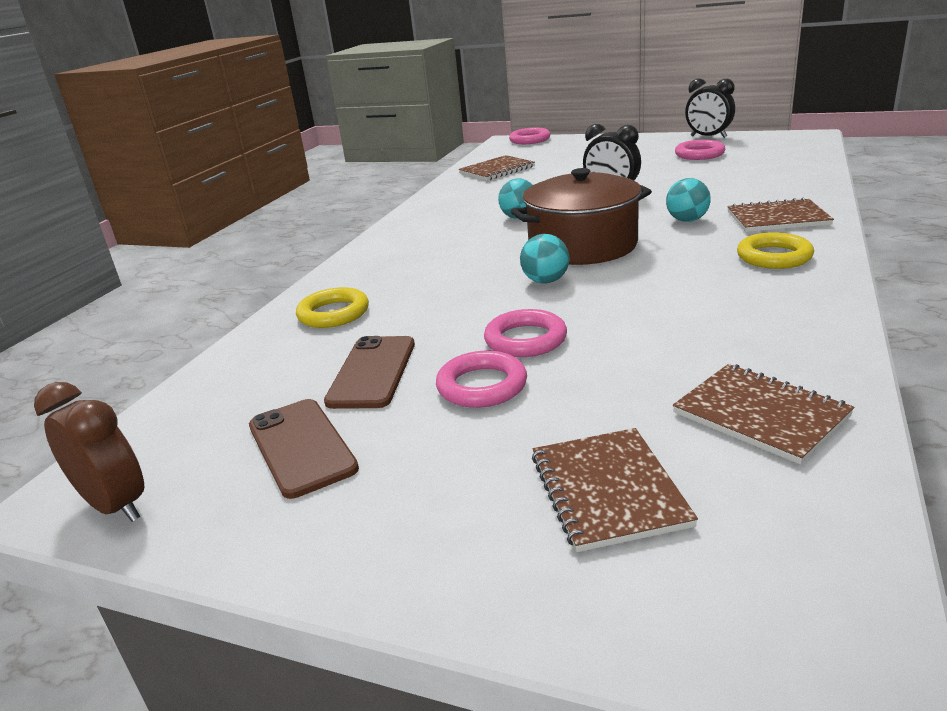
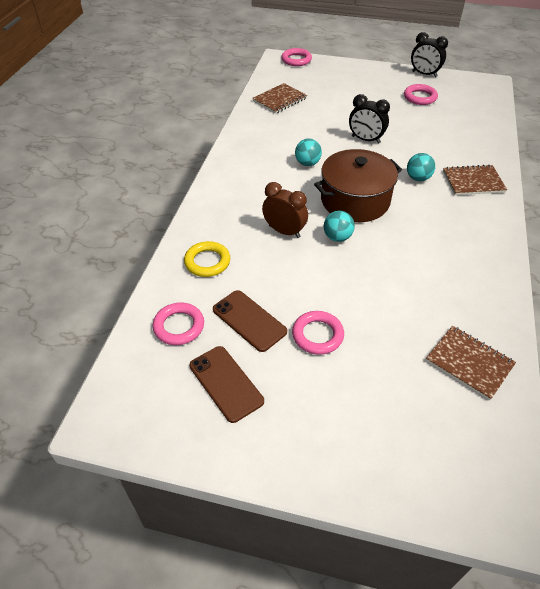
camera: 10 degrees left, 20 degrees up
brown clock [34,382,144,522] -> brown clock moved to [262,182,308,238]
brown phone [324,336,415,409] -> brown phone turned 45 degrees counterclockwise [213,290,287,352]
pink ring [484,309,567,357] -> pink ring moved to [153,303,204,345]
brown notebook [532,428,698,552] -> none
yellow ring [737,232,814,269] -> none

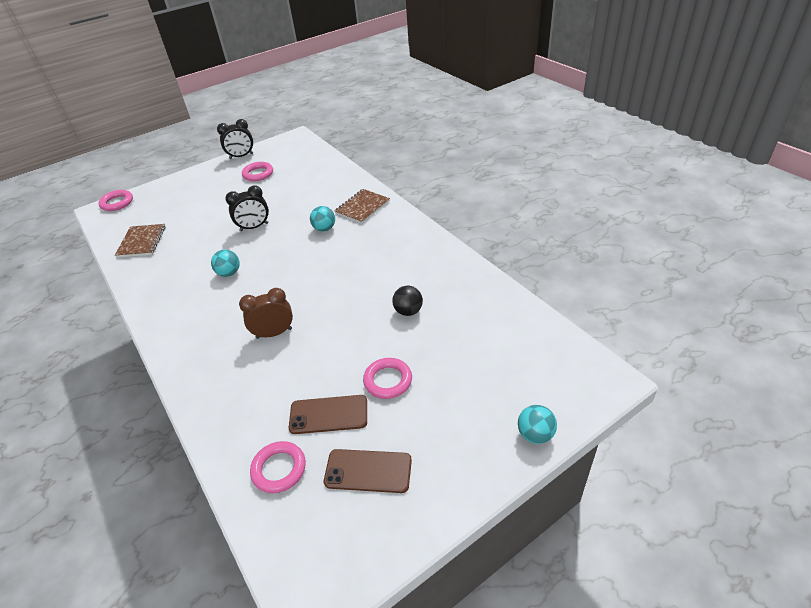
camera: 45 degrees left, 5 degrees down
yellow ring [184,241,230,277] -> none
brown pot [314,149,402,222] -> none
turquoise ball [324,211,355,242] -> turquoise ball moved to [518,405,557,444]
brown notebook [426,326,516,400] -> none
none -> black ball [392,286,423,316]

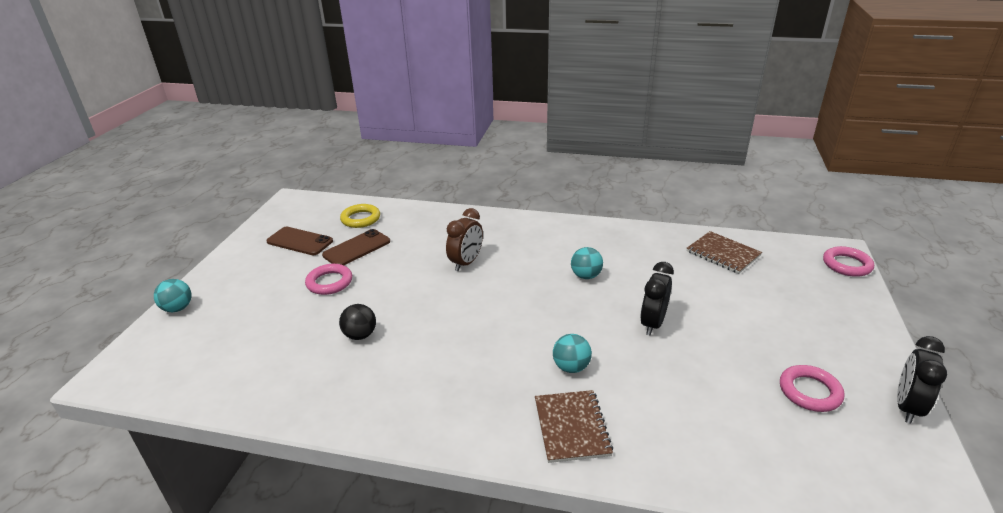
camera: 135 degrees right, 10 degrees down
pink ring [250,441,306,493] -> yellow ring [340,204,380,228]
brown phone [324,449,412,493] -> brown phone turned 60 degrees clockwise [266,227,333,255]

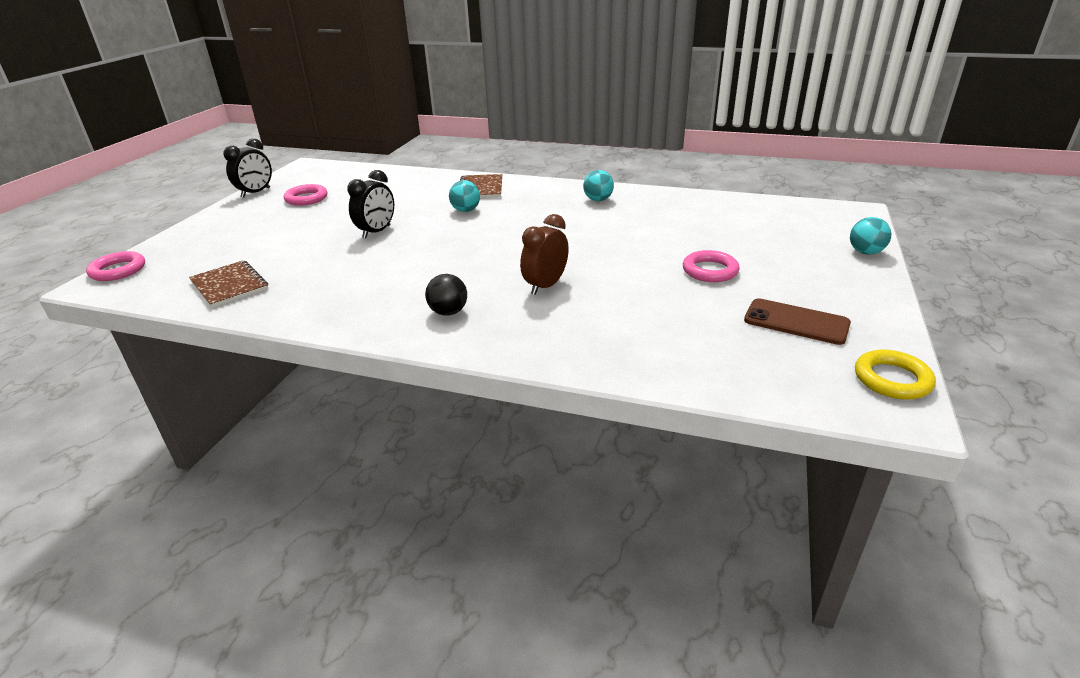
camera: 175 degrees left, 0 degrees up
brown phone [322,229,390,265] -> none
black ball [339,304,376,340] -> black ball moved to [425,274,467,316]
yellow ring [340,204,380,228] -> yellow ring moved to [855,350,936,400]
turquoise ball [571,247,603,279] -> turquoise ball moved to [583,170,614,201]

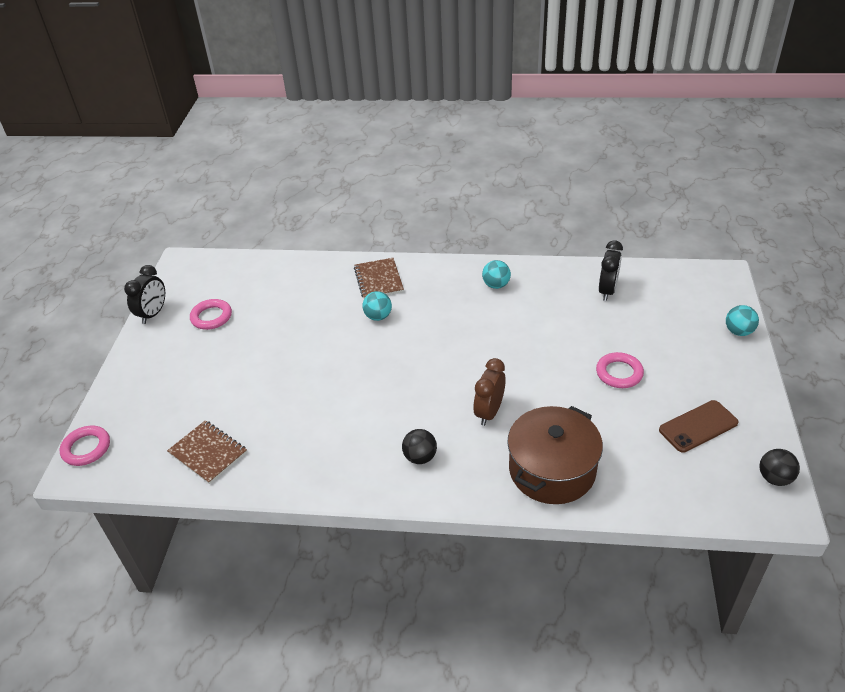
camera: 10 degrees left, 10 degrees up
black clock [347,170,394,239] -> black clock moved to [599,240,623,301]
brown phone [744,298,851,345] -> brown phone turned 45 degrees counterclockwise [659,400,738,453]
yellow ring [855,350,936,400] -> black ball [760,449,800,486]
none -> brown pot [507,406,603,504]

